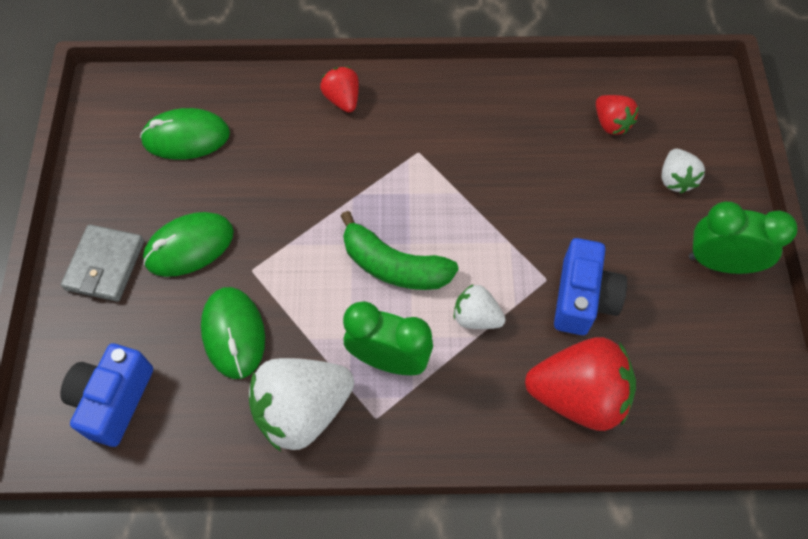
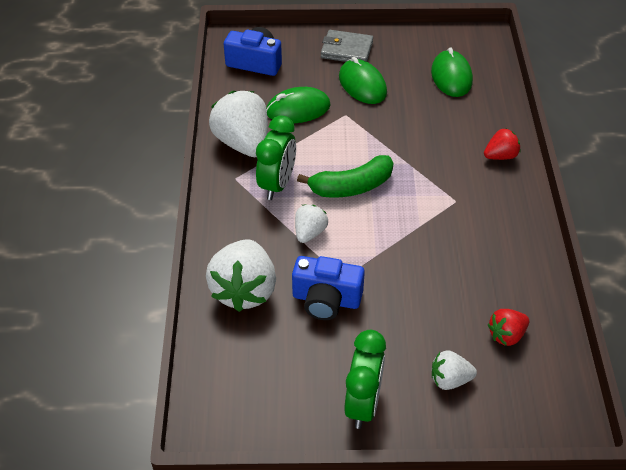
camera: 90 degrees right, 15 degrees down
green banana [341,211,459,290] -> green banana turned 135 degrees counterclockwise [297,155,393,198]
red strawberry [525,337,636,431] -> white strawberry [206,239,276,312]

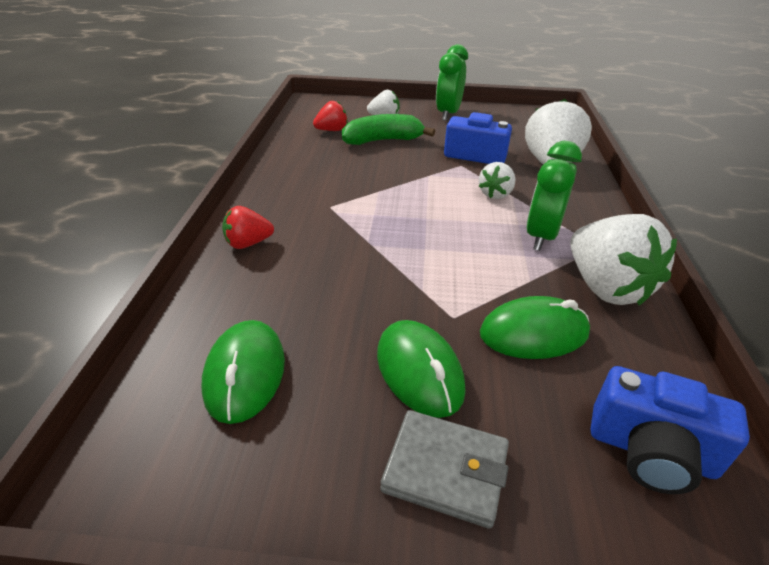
camera: 175 degrees left, 10 degrees down
green banana [297,155,393,198] -> green banana moved to [342,114,435,145]

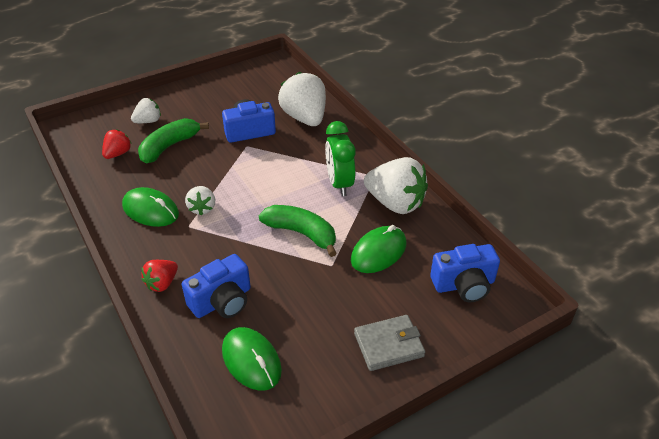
camera: 35 degrees left, 5 degrees up
green mouse [377,320,466,418] -> green mouse moved to [122,187,179,227]
green clock [436,44,468,121] -> none
white strawberry [479,162,516,199] -> white strawberry moved to [185,186,215,216]
none -> blue camera [182,254,251,318]
none -> green banana [259,205,337,257]

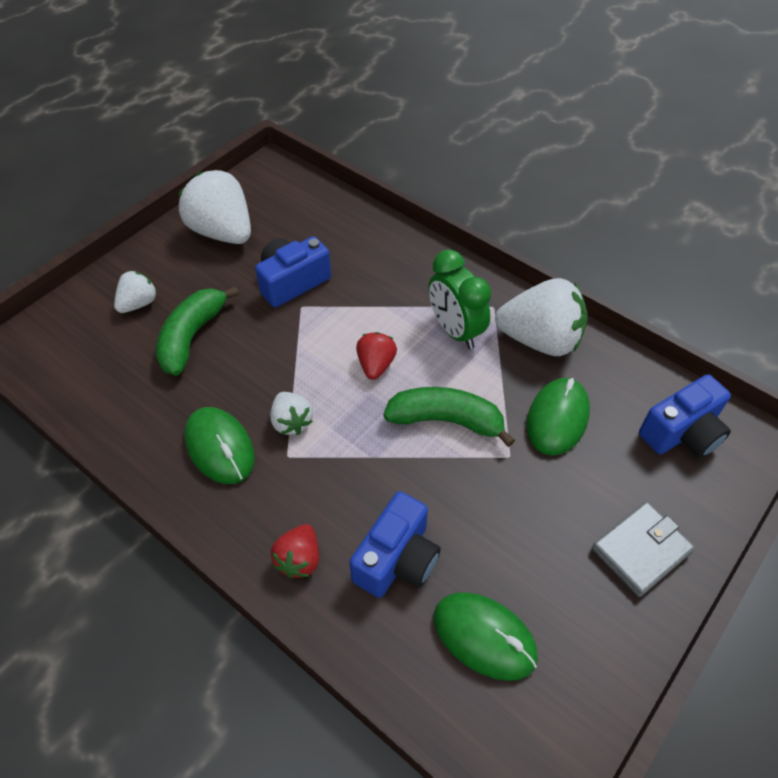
camera: 20 degrees left, 10 degrees up
red strawberry [102,129,132,159] -> red strawberry moved to [356,332,397,380]
green mouse [122,187,179,227] -> green mouse turned 45 degrees clockwise [185,407,255,484]
white strawberry [278,72,326,126] -> white strawberry moved to [178,170,251,244]

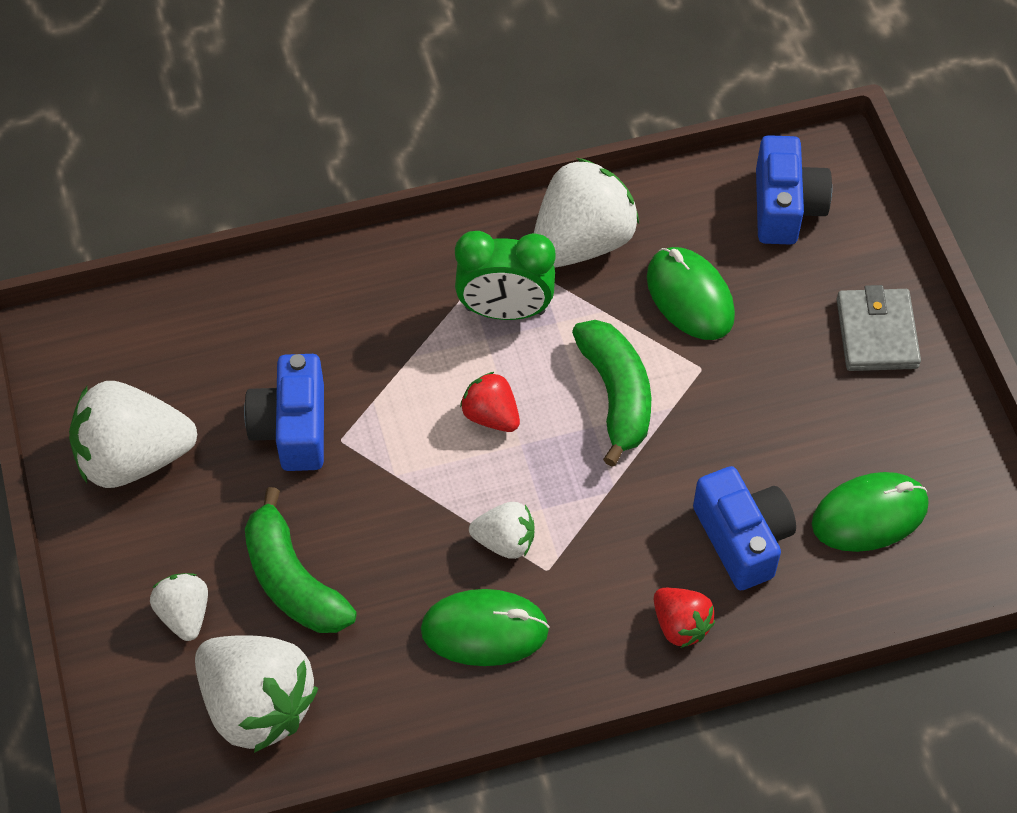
camera: 55 degrees left, 5 degrees up
green banana [383,387,515,447] -> green banana turned 120 degrees clockwise [572,320,651,467]
none -> white strawberry [195,635,318,753]

